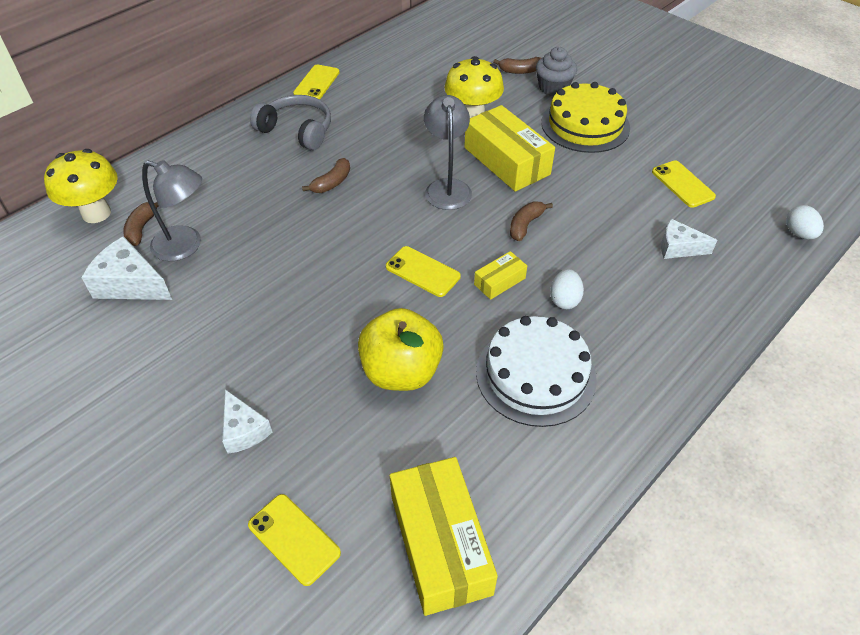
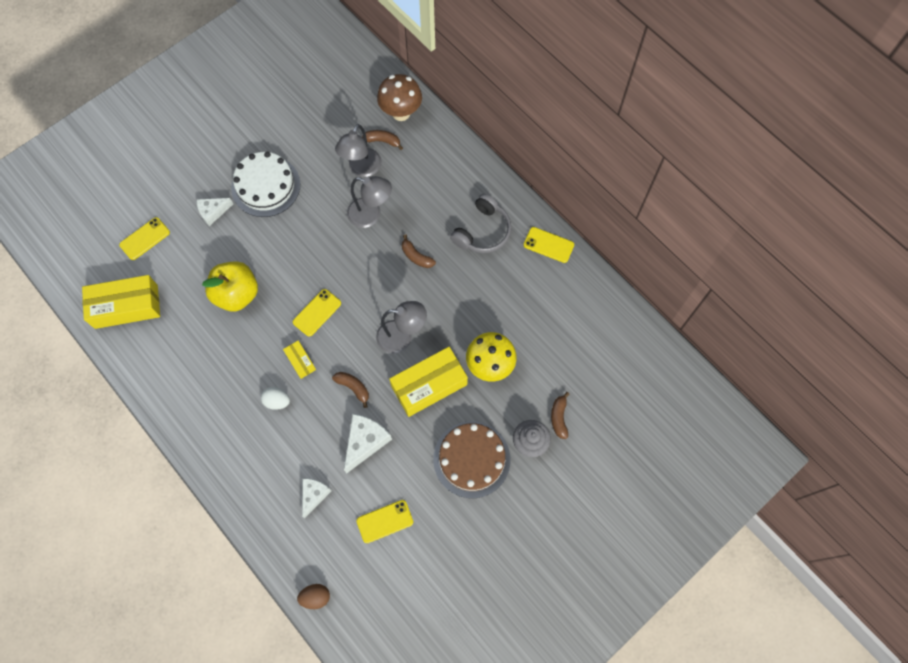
camera: 95 degrees right, 20 degrees up
yellow mushroom [44,149,118,223] -> brown mushroom [377,74,422,121]
white cheese [81,236,172,300] -> white cheese moved to [344,414,392,474]
white cake [476,316,597,427] -> white cake moved to [231,152,300,217]
yellow cake [541,82,630,153] -> brown cake [433,421,511,498]
white egg [786,205,824,239] -> brown egg [297,584,330,609]
none -> grey lamp [347,176,392,228]

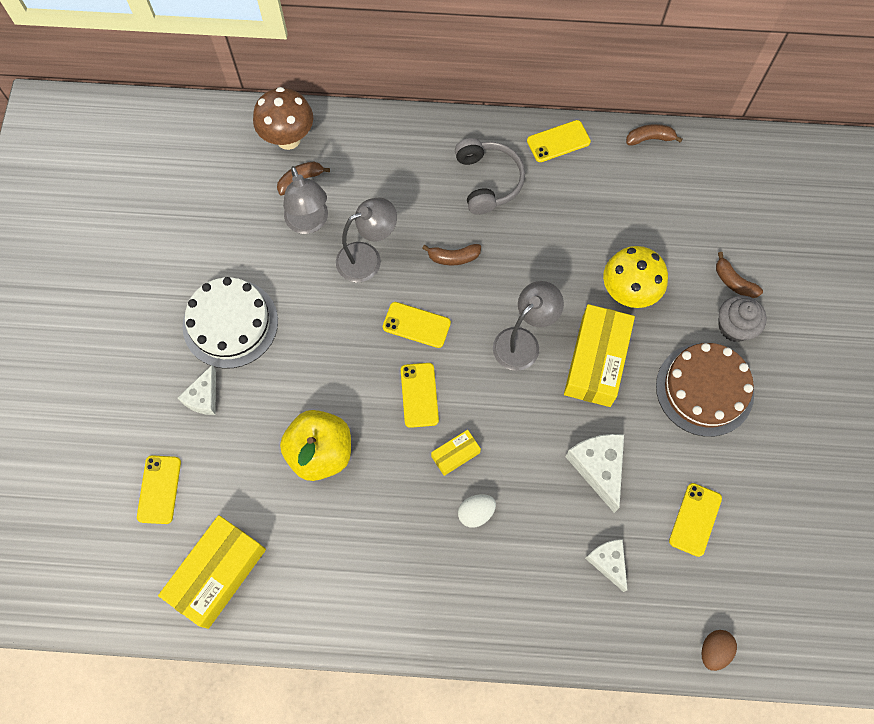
camera: 45 degrees left, 0 degrees up
yellow box [283,340,316,379] -> yellow box turned 45 degrees counterclockwise [431,430,481,476]
brown banana [332,372,369,408] -> brown banana moved to [626,124,682,146]
none -> yellow phone [383,302,451,348]

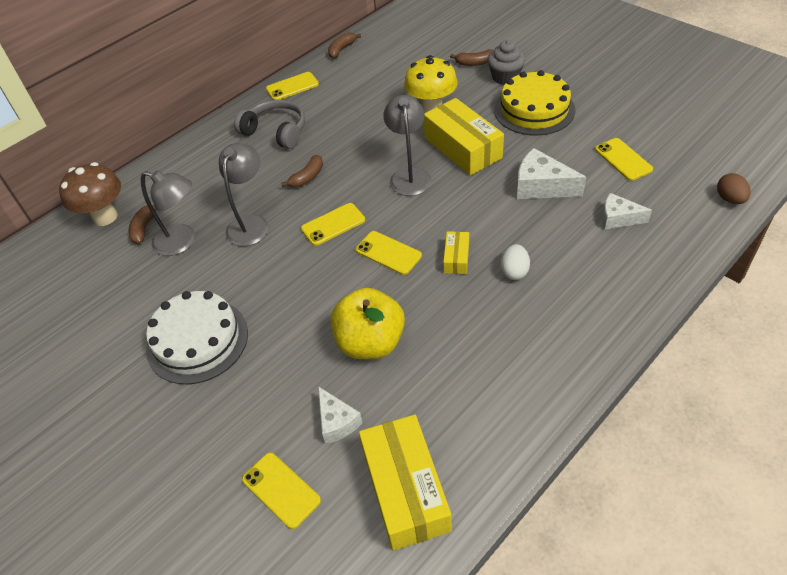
camera: 45 degrees left, 20 degrees down
white cheese [177,365,216,415] -> white cheese moved to [318,386,363,444]
yellow phone [527,120,591,162] -> yellow phone turned 45 degrees clockwise [266,72,319,100]
brown cake [656,343,754,437] -> yellow cake [494,70,576,136]

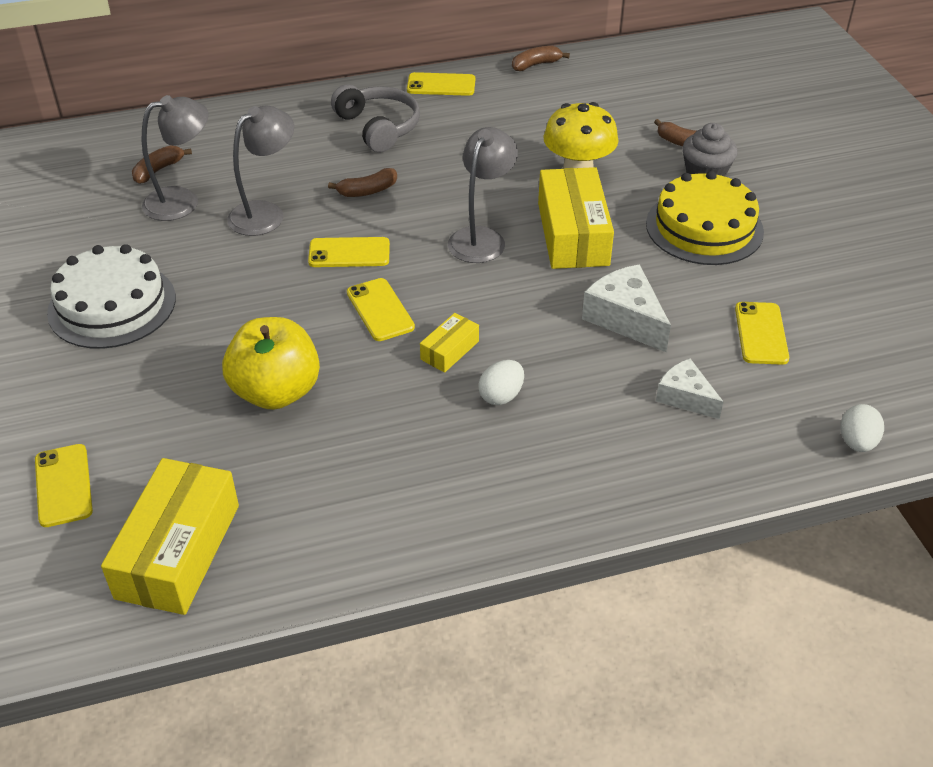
camera: 25 degrees right, 5 degrees down
brown mushroom [59,162,121,226] -> none
grey lamp [141,170,195,256] -> grey lamp turned 75 degrees counterclockwise [141,95,209,221]
white cheese [318,386,363,444] -> none
brown egg [717,173,751,204] -> white egg [840,404,884,452]

